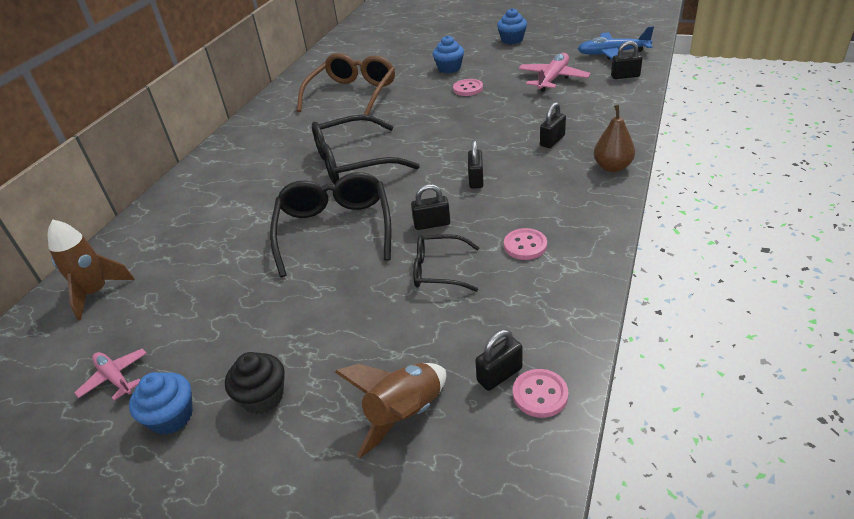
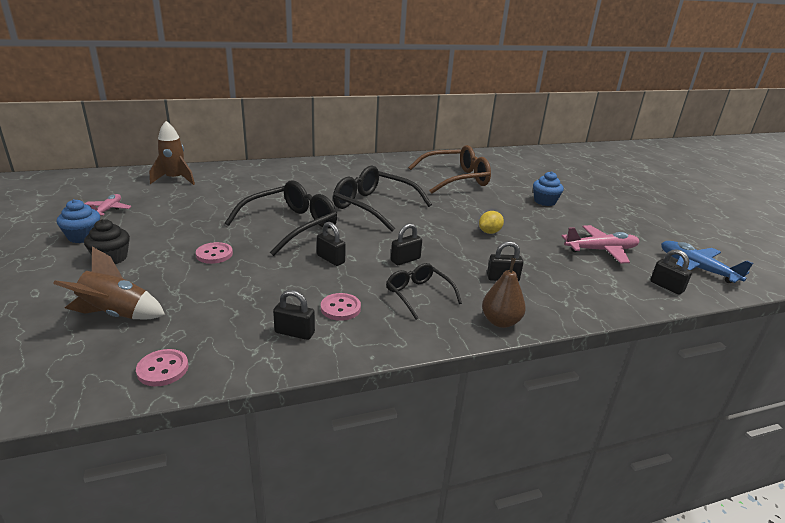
camera: 45 degrees right, 10 degrees down
black glasses [413,234,480,292] -> black glasses moved to [386,263,462,320]
pink button [453,79,483,96] -> pink button moved to [196,242,233,264]
black padlock [475,329,522,391] -> black padlock moved to [273,290,315,340]
blue cupcake [497,8,527,44] -> none
none -> yellow lemon [479,211,504,234]

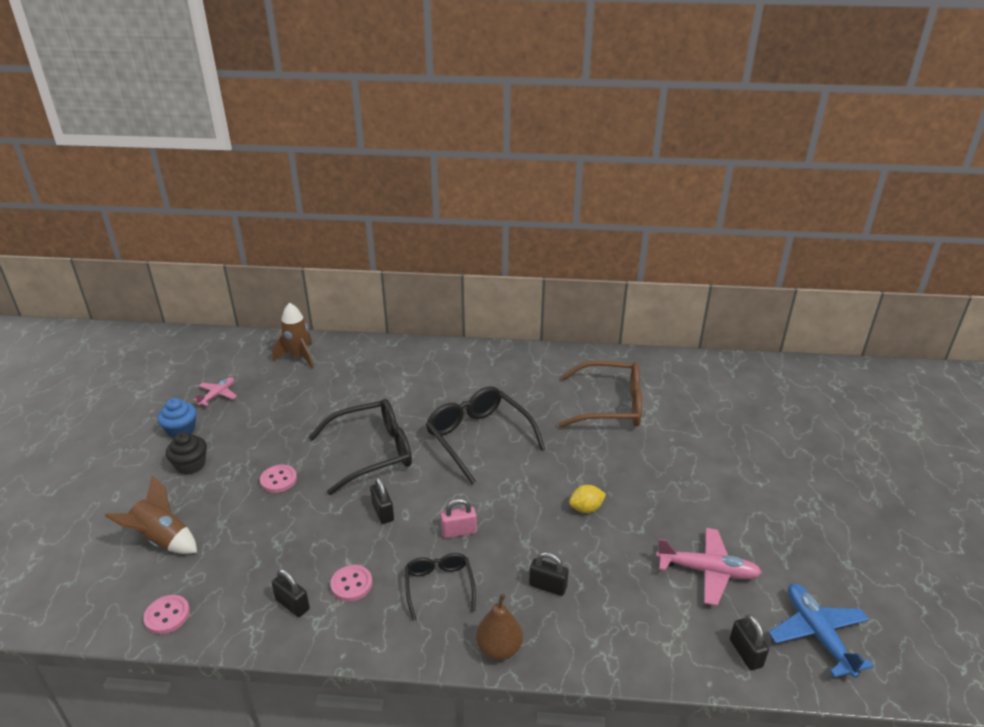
camera: 25 degrees right, 5 degrees up
black padlock [391,223,422,265] -> pink padlock [441,498,477,538]
blue cupcake [533,171,564,206] -> none

